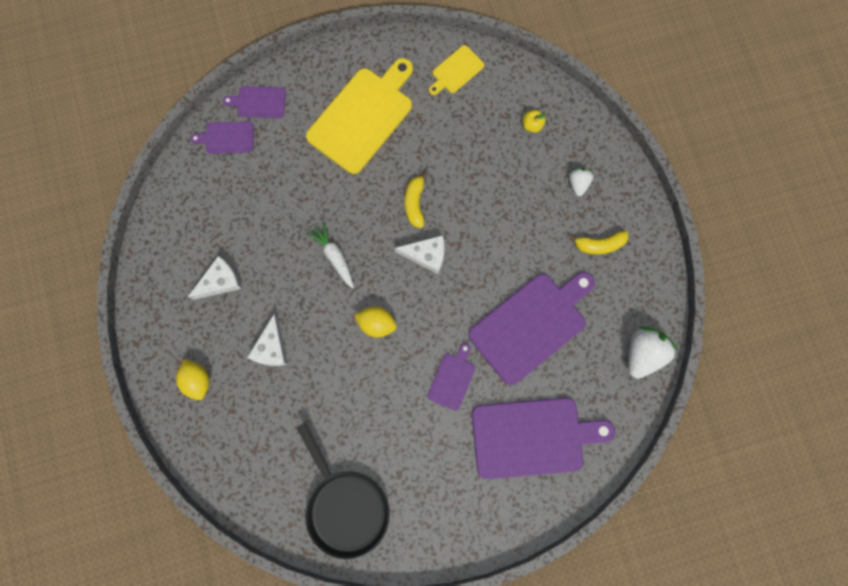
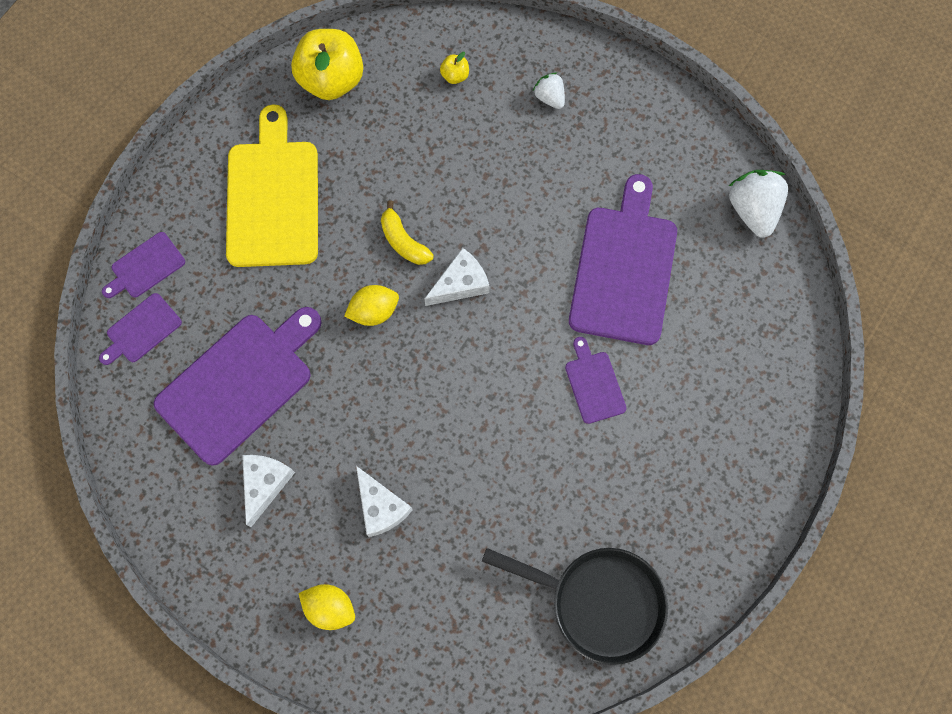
camera: 40 degrees left, 5 degrees down
white carrot [307,222,354,289] -> none
yellow lemon [354,306,397,337] -> yellow lemon moved to [344,285,399,326]
yellow cutting board [429,45,484,95] -> yellow apple [291,29,363,100]
purple cutting board [472,398,615,479] -> purple cutting board moved to [154,307,322,466]
yellow banana [569,231,628,255] -> none

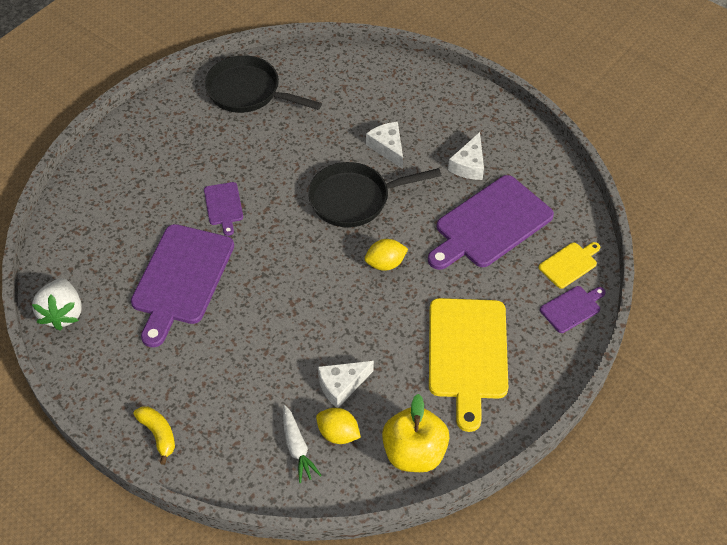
camera: 175 degrees left, 20 degrees down
purple cutting board [99,293,182,365] -> yellow cutting board [539,242,600,289]
yellow lemon [298,584,355,630] -> yellow lemon moved to [316,408,361,444]
yellow banana [381,200,434,265] -> yellow banana moved to [134,406,175,465]
white cheese [424,248,489,306] -> white cheese moved to [318,361,374,408]
yellow apple [440,52,469,84] -> white carrot [283,405,322,483]
white strawberry [533,72,565,109] -> none
none -> black pan [308,162,441,227]

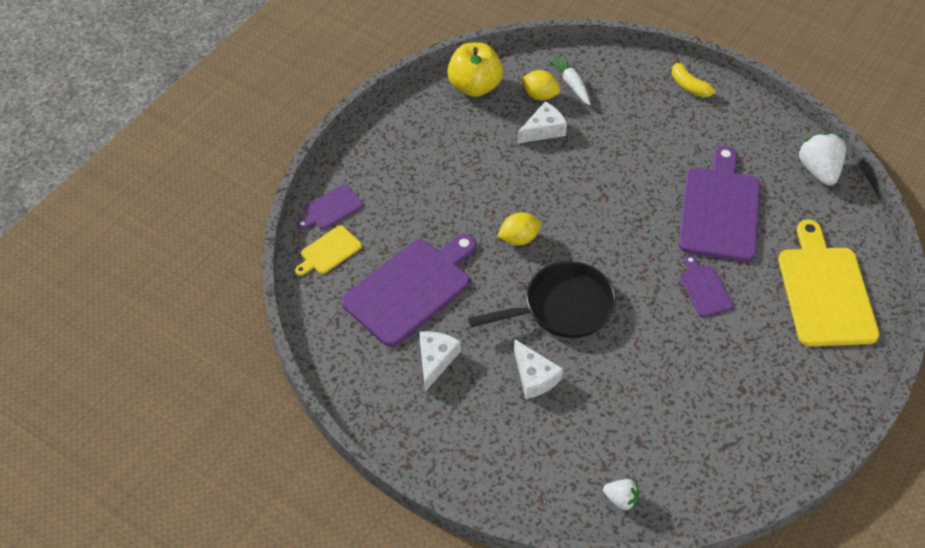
camera: 175 degrees right, 0 degrees up
black pan [205,55,322,113] -> none
yellow cutting board [429,298,508,432] -> yellow cutting board moved to [778,220,880,346]
none -> white strawberry [603,479,639,512]

